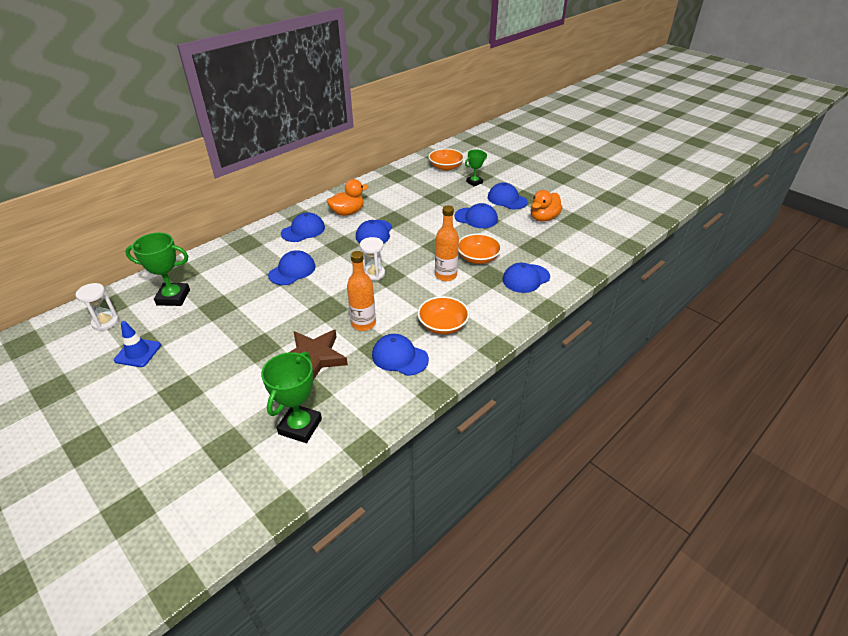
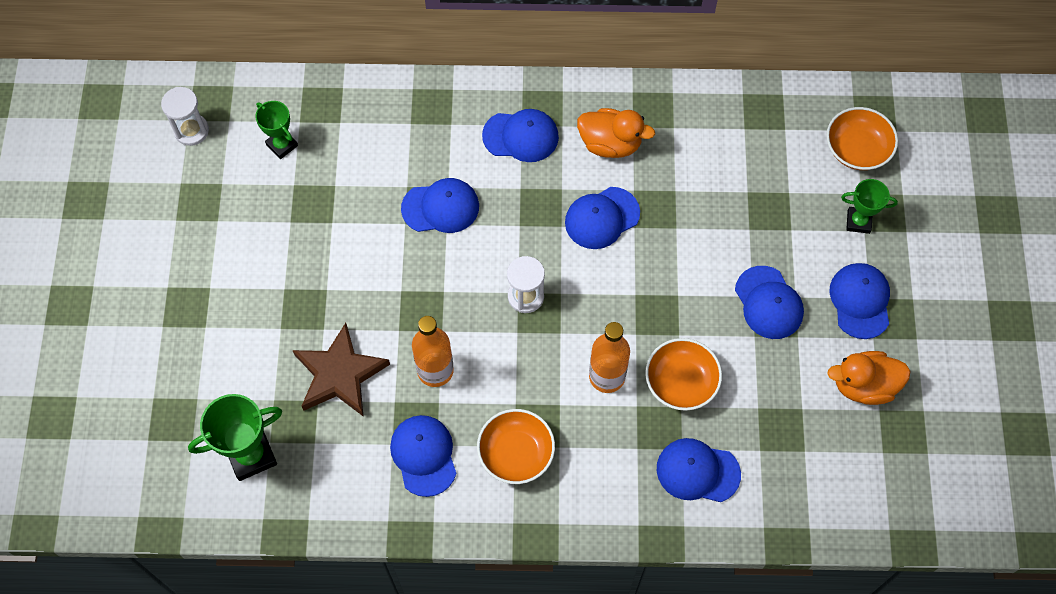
camera: 45 degrees right, 25 degrees up
blue traffic cone [114,321,161,367] -> none
green trophy [125,232,190,306] -> green trophy [255,101,298,159], size x0.62

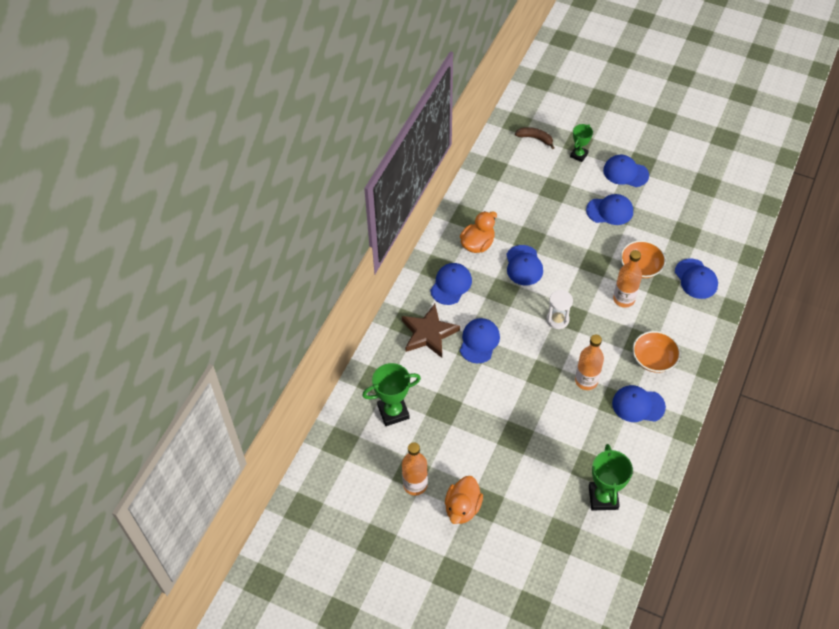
camera: 65 degrees left, 10 degrees down
white hourglass [161,87,209,146] -> none
green trophy [255,101,298,159] -> green trophy [362,363,421,426], size x1.62
brown star [292,323,390,417] -> brown star moved to [402,304,460,358]
blue cap [657,438,741,502] -> blue cap turned 60 degrees counterclockwise [675,259,718,299]
orange bowl [826,107,898,170] -> brown banana [515,127,554,149]
orange duck [827,351,910,405] -> orange duck moved to [445,476,483,524]
none -> orange bottle [402,442,428,496]

